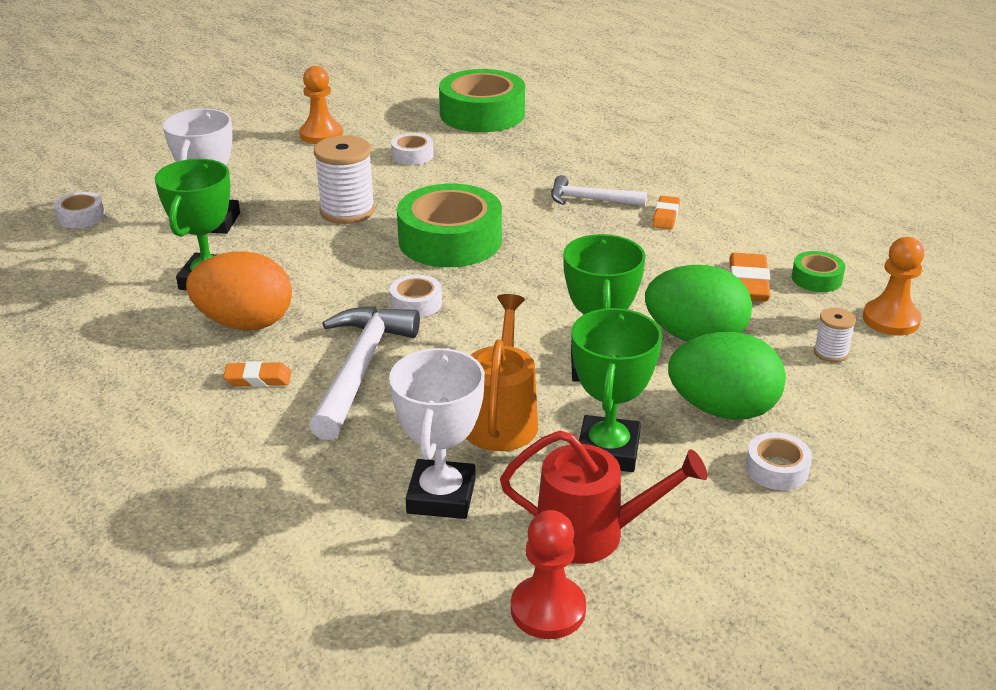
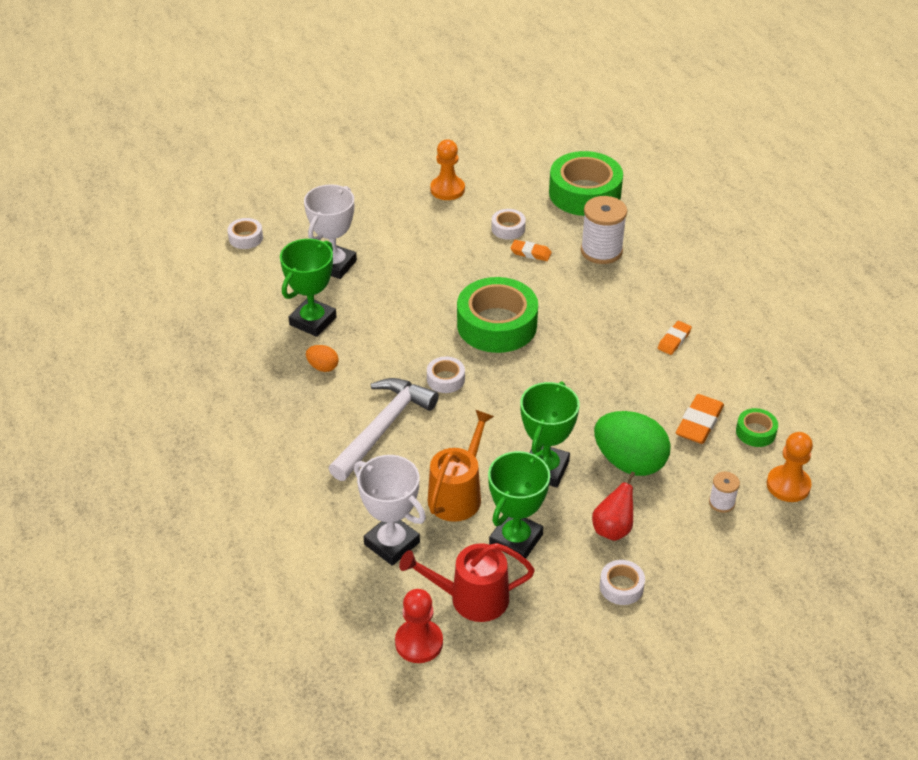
camera: 20 degrees right, 10 degrees up
orange egg [186,251,292,330] -> orange egg [306,345,339,372], size x0.47
orange eraser [223,361,291,387] -> orange eraser moved to [510,240,551,261]
white spool [314,135,375,224] -> white spool moved to [581,196,627,264]
white trophy [389,348,485,519] -> white trophy turned 75 degrees counterclockwise [354,455,426,566]
red watering can [500,430,707,564] -> red watering can turned 150 degrees clockwise [399,543,535,622]
white hammer [551,175,647,206] -> none
green egg [668,332,786,420] -> red pear [592,472,635,541]

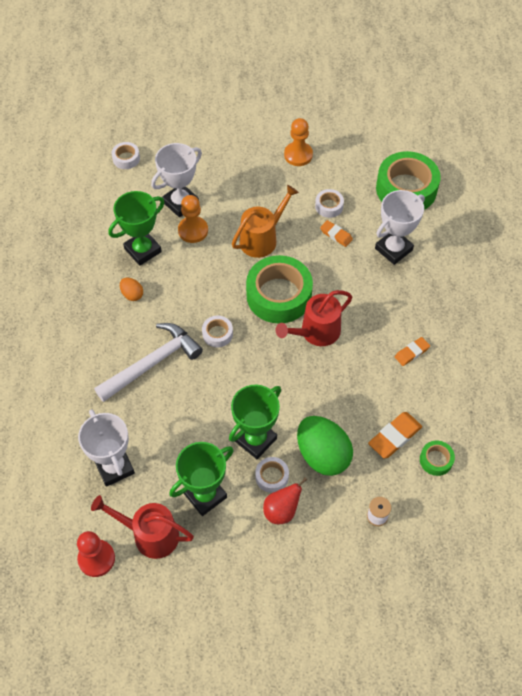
camera: 20 degrees right, 15 degrees up
orange watering can [428,410,494,522] -> orange watering can moved to [232,185,299,258]
white spool [581,196,627,264] -> white trophy [375,190,425,265]
white tape [600,560,645,605] -> white tape moved to [255,457,289,493]
orange pawn [767,432,813,502] -> orange pawn moved to [178,195,208,243]
none -> red watering can [276,290,352,346]

